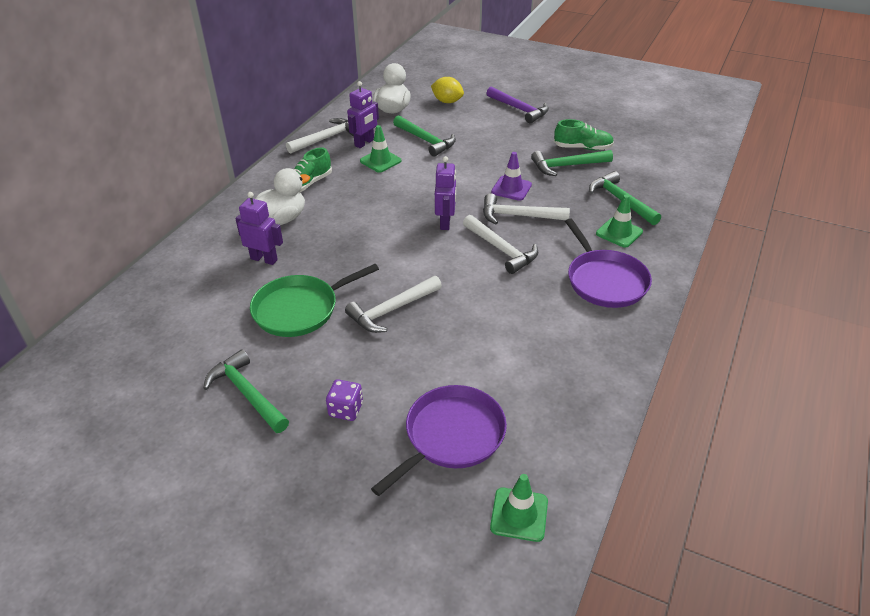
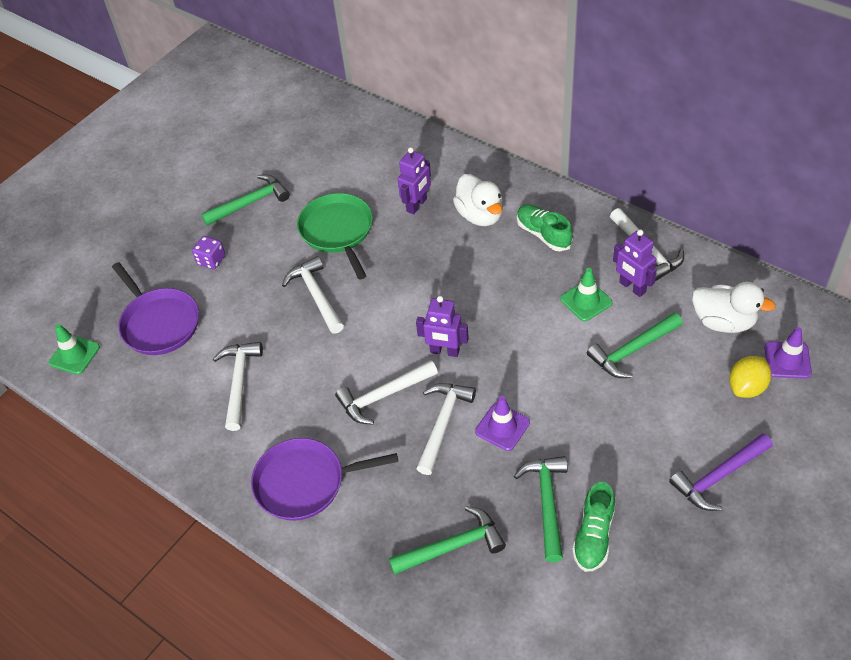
camera: 105 degrees right, 10 degrees up
green traffic cone [596,195,643,248] -> none
none -> white hammer [213,342,263,431]
none -> purple traffic cone [764,327,812,379]

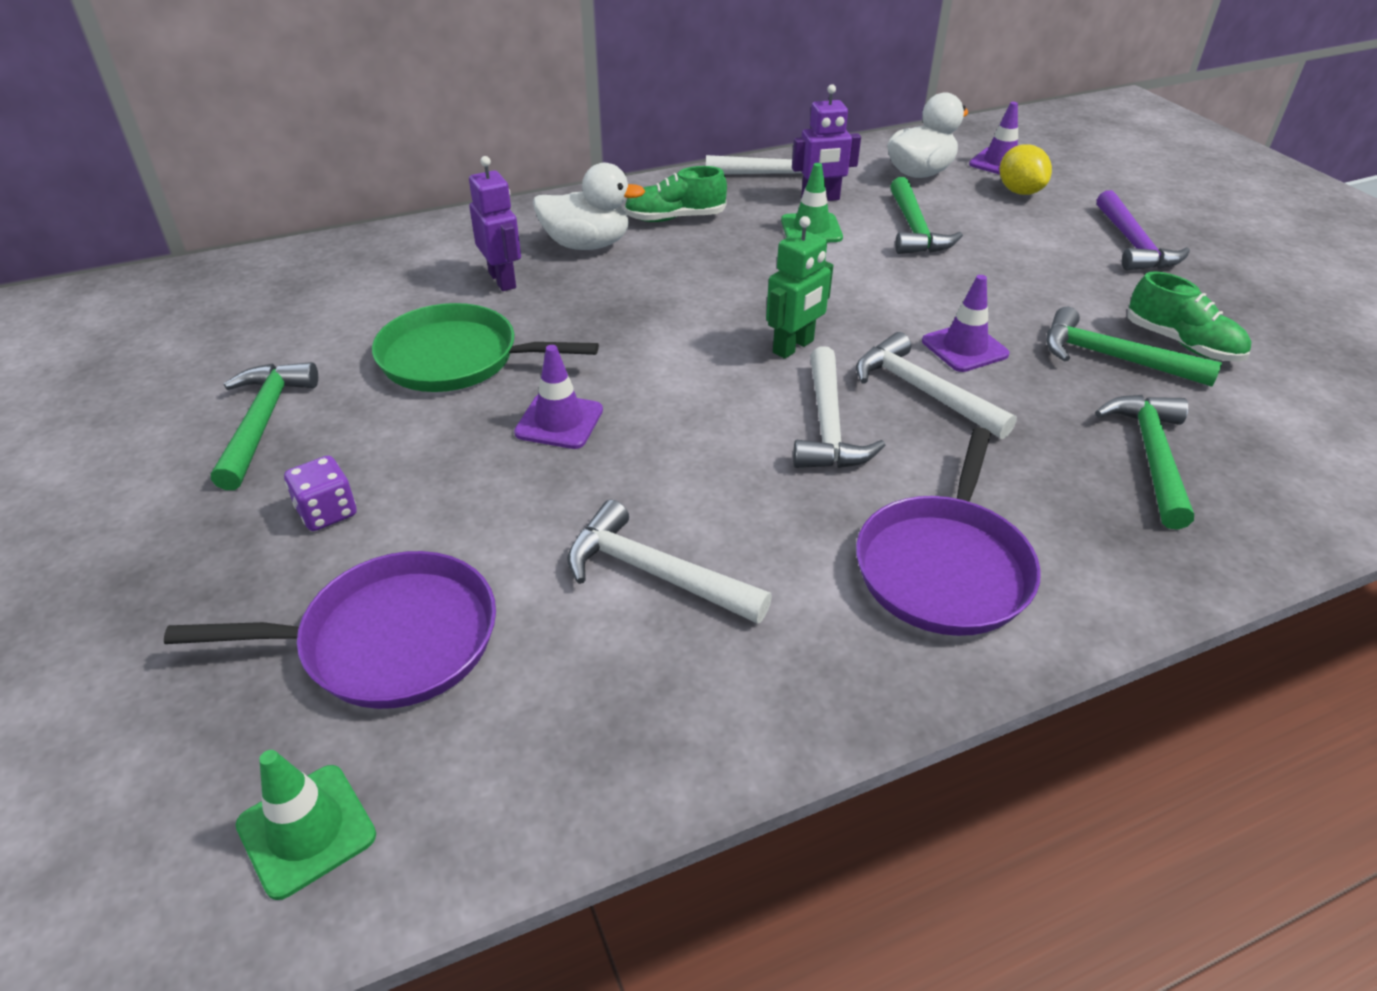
camera: 65 degrees left, 10 degrees down
white hammer [282,256,344,334] -> purple traffic cone [514,345,603,449]
purple robot [416,296,469,357] -> green robot [766,216,833,359]

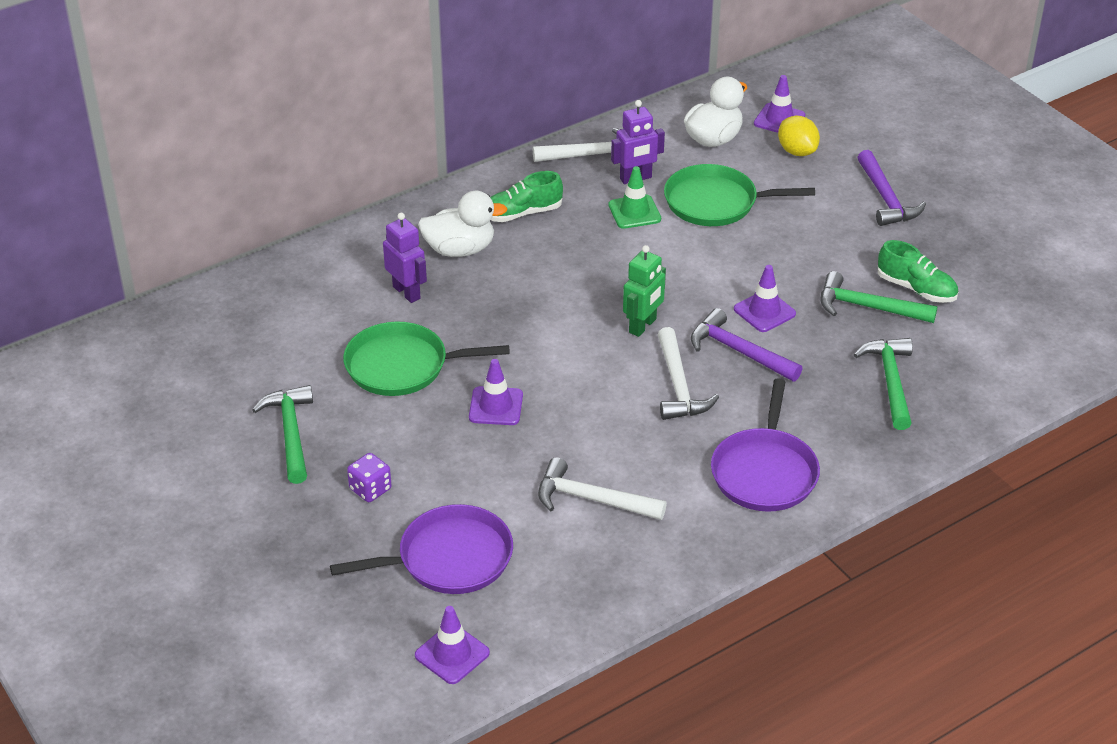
camera: 10 degrees left, 0 degrees up
green traffic cone [236,750,376,900] -> purple traffic cone [415,606,490,684]
white hammer [856,332,1017,439] -> purple hammer [691,308,803,381]
green hammer [890,177,963,254] -> green pan [664,164,815,226]

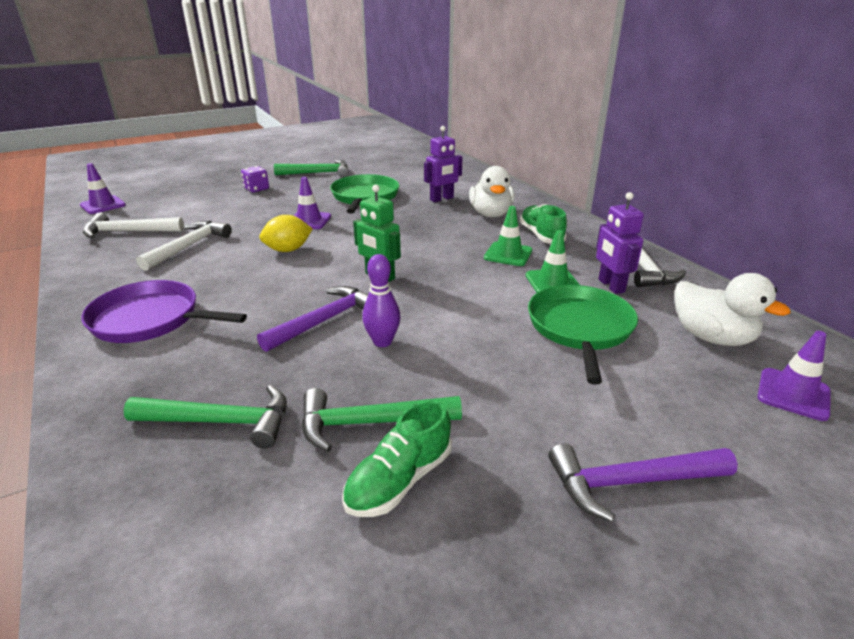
camera: 95 degrees right, 10 degrees down
purple pan [330,504,513,594] -> none
white hammer [657,327,719,420] -> white hammer moved to [83,212,184,238]
purple traffic cone [734,265,796,332] -> purple bowling pin [362,254,400,347]
yellow lemon [778,116,820,156] -> yellow lemon moved to [260,215,313,252]
green hammer [821,271,938,323] -> green hammer turned 120 degrees counterclockwise [302,388,462,452]
none -> green traffic cone [484,206,532,266]

